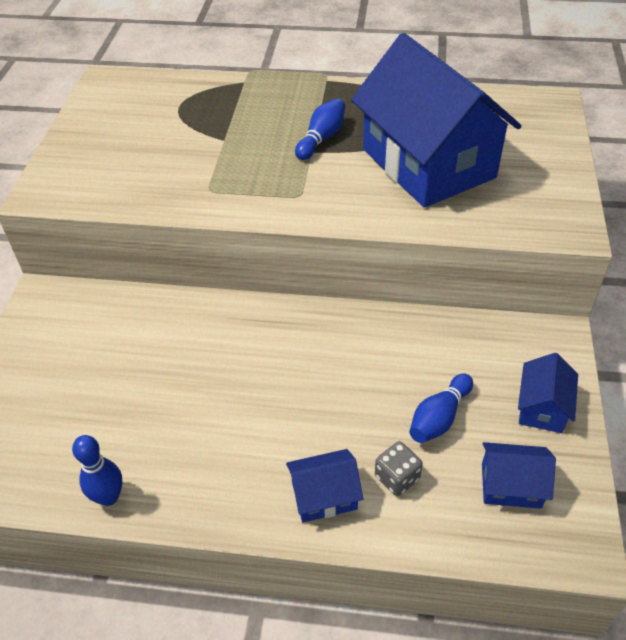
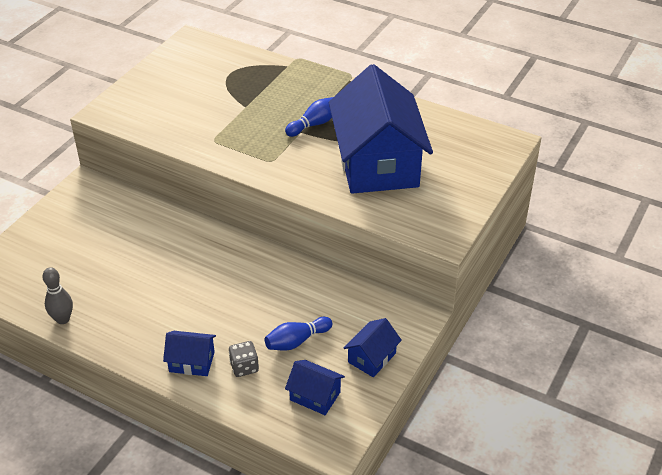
camera: 20 degrees right, 5 degrees down
blue bowling pin [72,435,123,506] -> grey bowling pin [42,267,73,324]

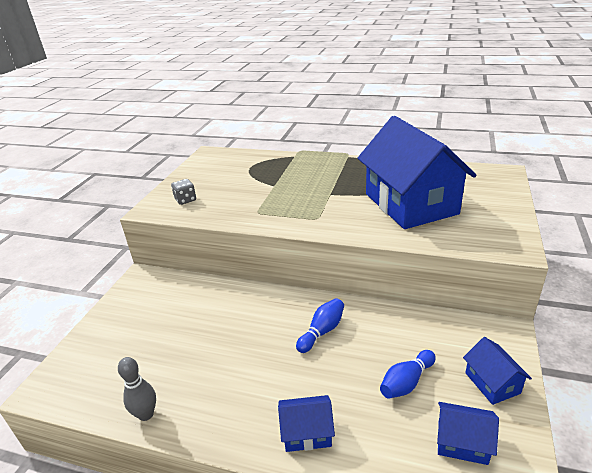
camera: 10 degrees left, 10 degrees down
grey dice [229,341,259,377] -> grey dice moved to [171,179,196,205]
blue bowling pin [285,97,333,137] -> blue bowling pin moved to [296,298,344,353]
blue house [344,318,402,377] -> blue house turned 45 degrees counterclockwise [463,337,532,405]

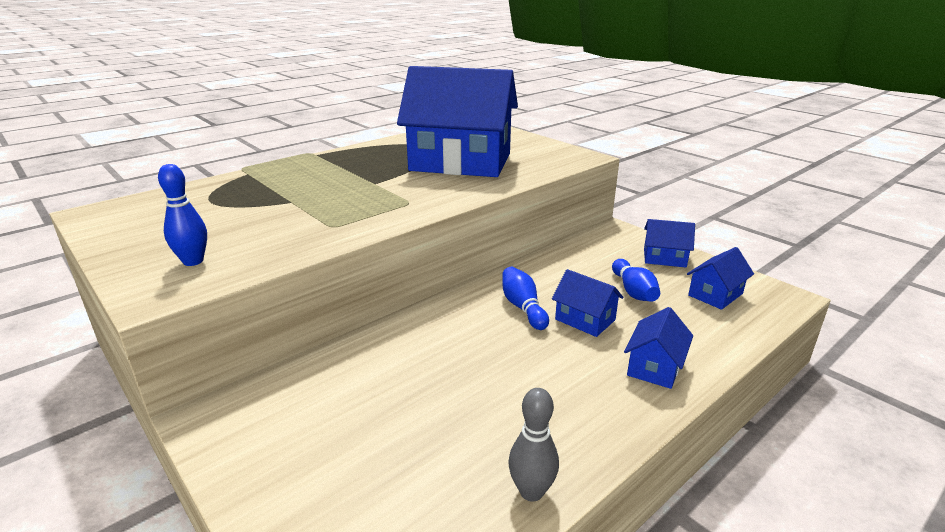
camera: 60 degrees left, 5 degrees down
grey dice [171,179,196,205] -> blue bowling pin [158,164,207,266]
none -> blue house [552,269,624,337]

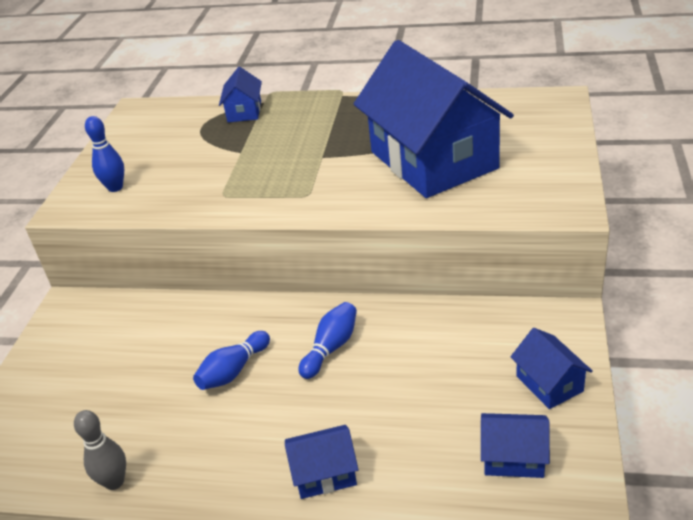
camera: 55 degrees right, 10 degrees up
blue house [552,269,624,337] -> blue house moved to [219,67,262,122]
blue bowling pin [612,259,660,302] -> blue bowling pin moved to [193,331,270,390]

